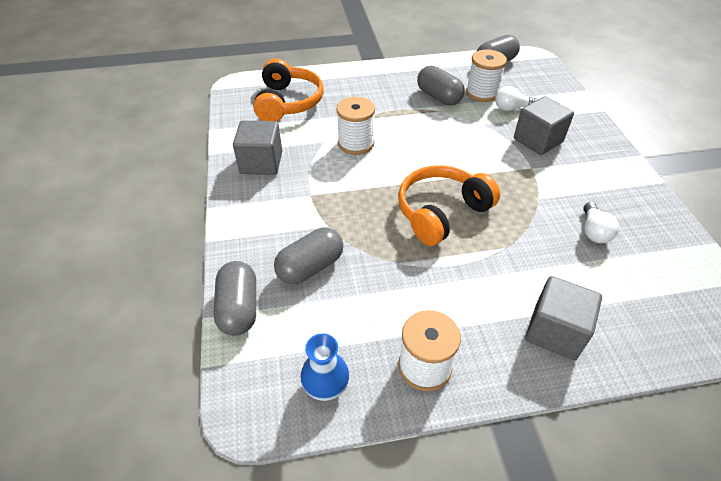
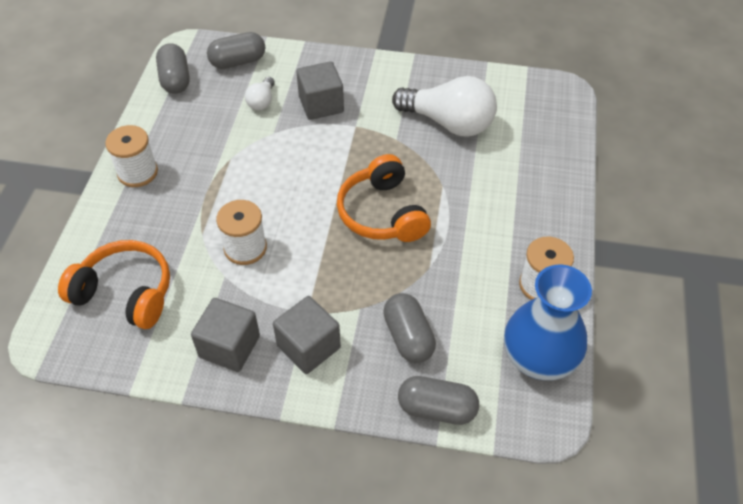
camera: 70 degrees left, 5 degrees up
blue vase [300,333,349,401] -> blue vase [504,265,592,380], size x1.94
grey capsule [417,66,465,105] -> grey capsule moved to [207,32,265,69]
white spool [466,49,507,102] -> white spool moved to [105,125,158,187]
grey cube [525,276,602,360] -> grey cube moved to [273,296,341,374]
white light bulb [583,202,619,243] -> white light bulb [392,76,497,137], size x2.13

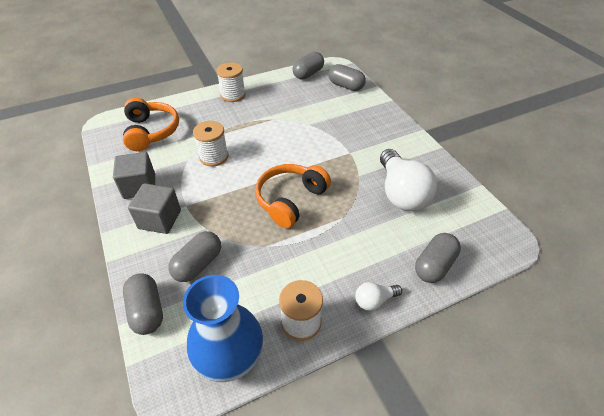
camera: 55 degrees right, 5 degrees down
white light bulb [245,77,275,110] -> white light bulb moved to [355,282,402,311]
grey cube [296,61,344,120] -> none
none -> grey capsule [415,233,461,283]

